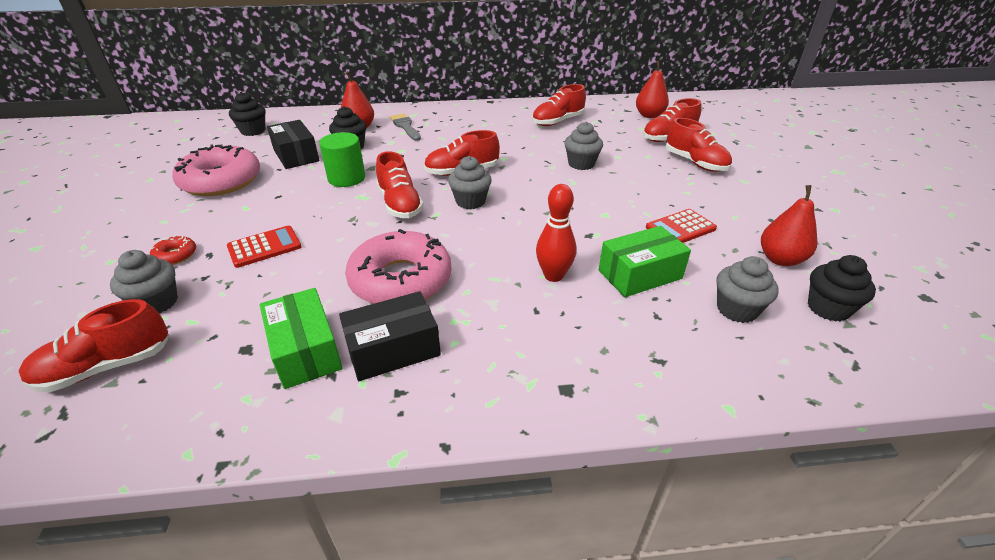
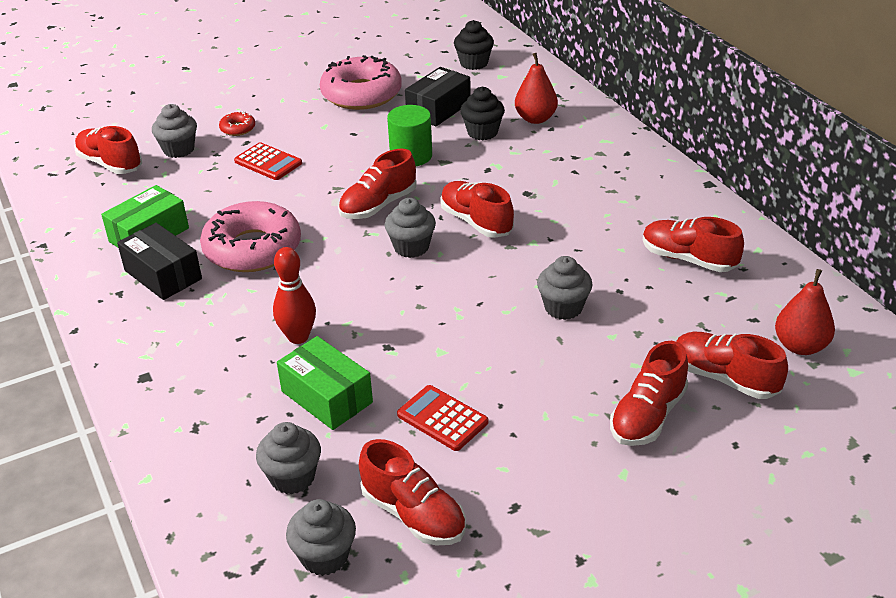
camera: 70 degrees right, 0 degrees up
grey brush [390,114,421,141] -> none
red pear [761,185,817,266] -> red shoe [359,439,466,545]
black cupcake [808,255,876,322] -> grey cupcake [286,499,356,576]

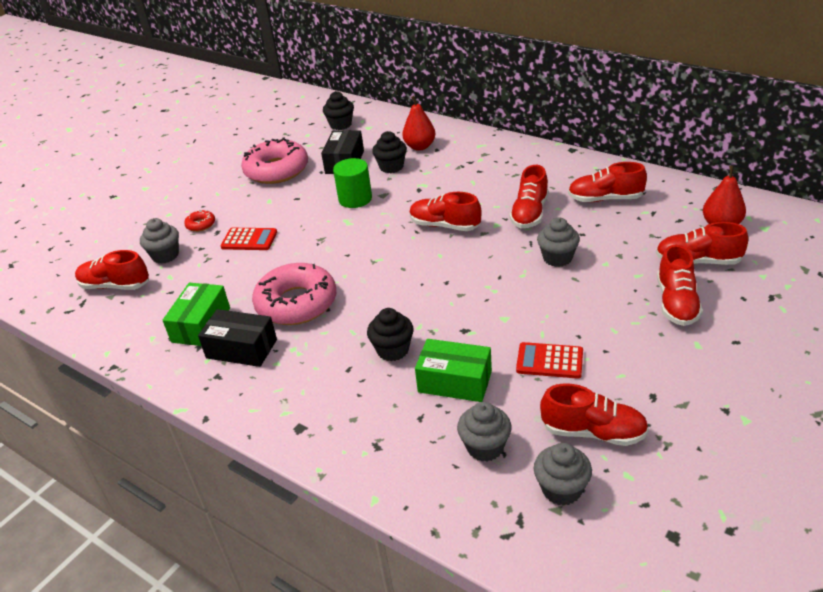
camera: 25 degrees left, 0 degrees up
red bowling pin [273,247,316,344] -> black cupcake [367,308,414,361]
red shoe [338,149,417,219] -> red shoe moved to [510,165,549,228]
grey cupcake [385,198,436,258] -> none

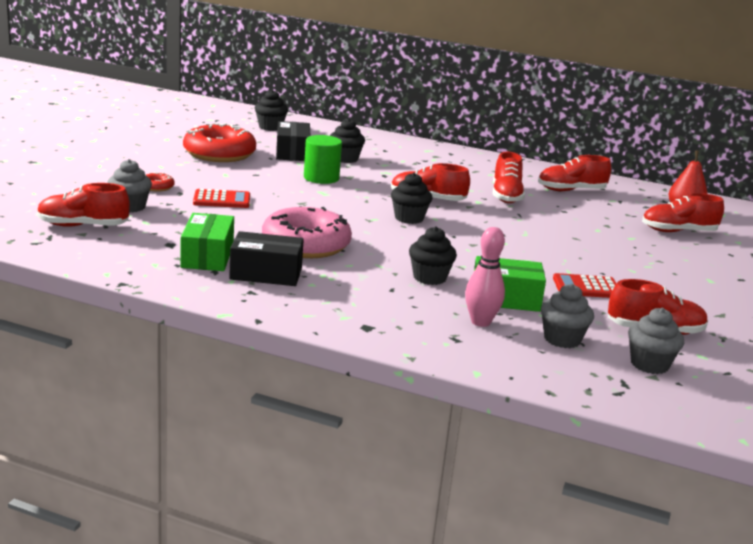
camera: 20 degrees left, 15 degrees down
pink donut [241,137,308,184] -> red donut [183,123,256,162]
red pear [402,96,435,151] -> none
grey cupcake [537,217,580,267] -> none
red shoe [657,245,703,326] -> none
none -> black cupcake [391,173,432,224]
none -> pink bowling pin [465,227,505,327]

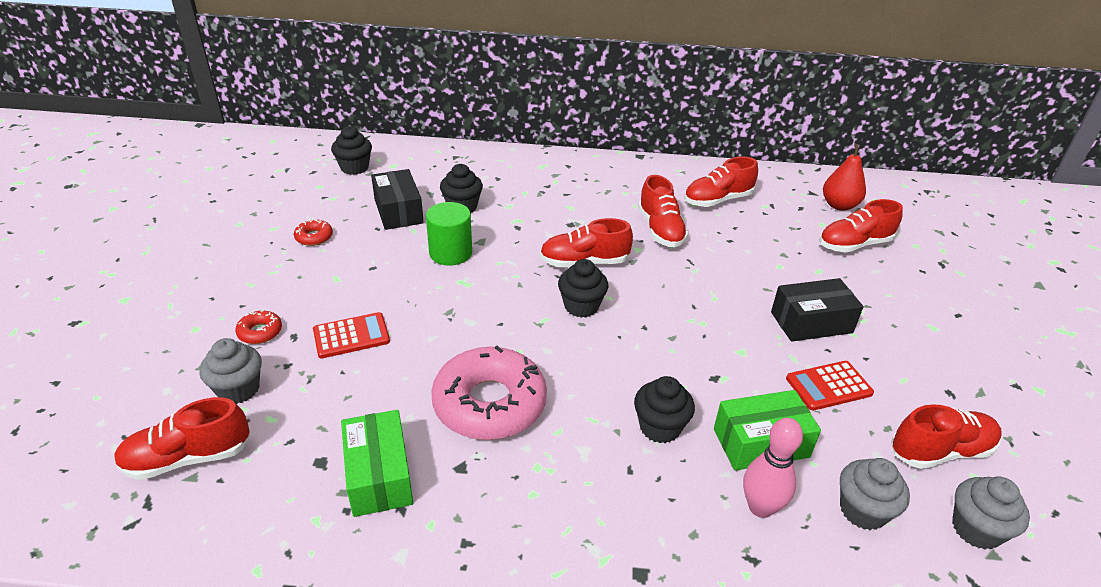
camera: 15 degrees left, 15 degrees up
red donut [183,123,256,162] -> red donut [294,219,333,246], size x0.42
black box [229,231,304,286] -> black box moved to [771,278,864,342]

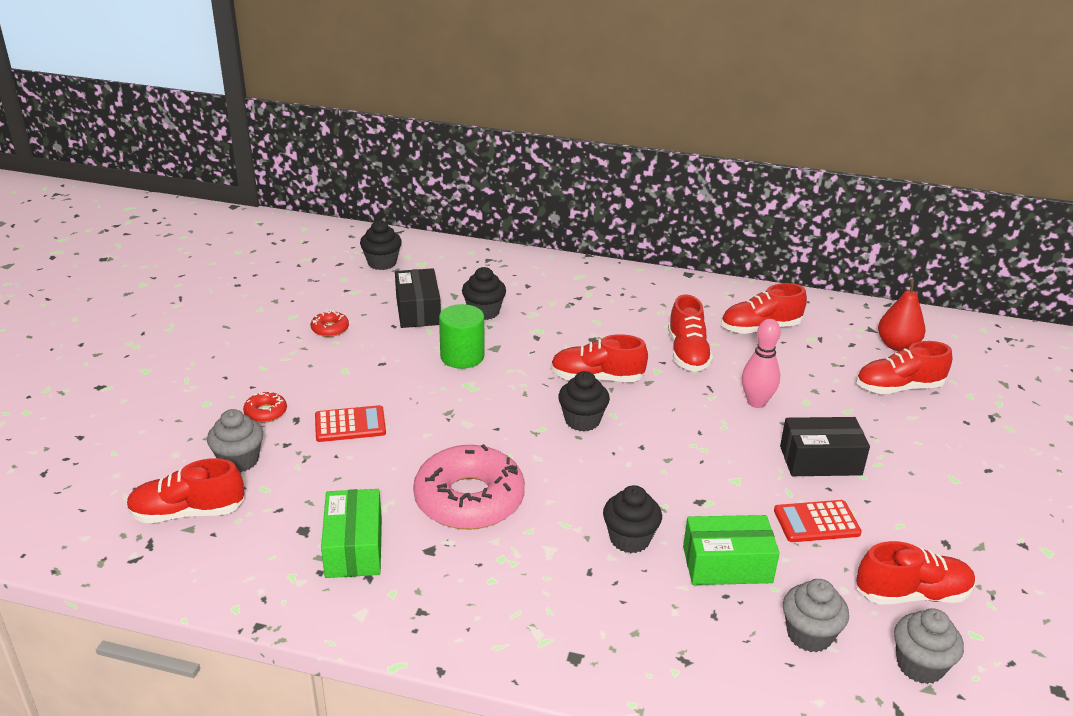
camera: 10 degrees right, 5 degrees down
pink bowling pin [743,418,803,518] -> pink bowling pin moved to [742,319,781,408]

